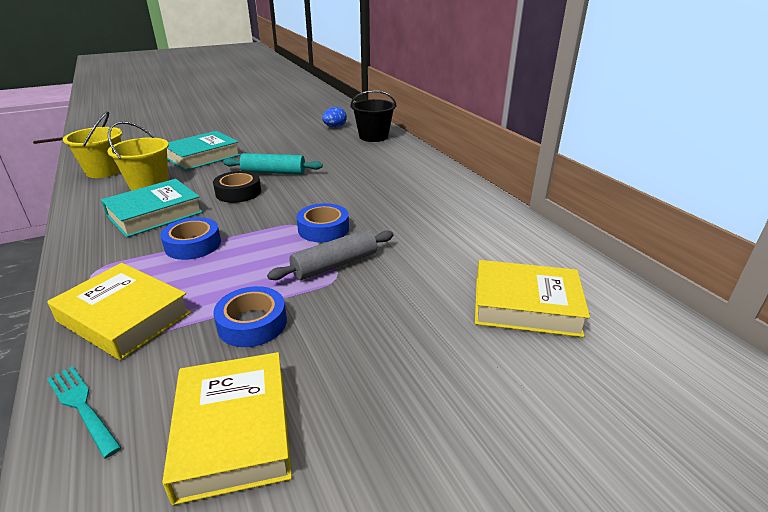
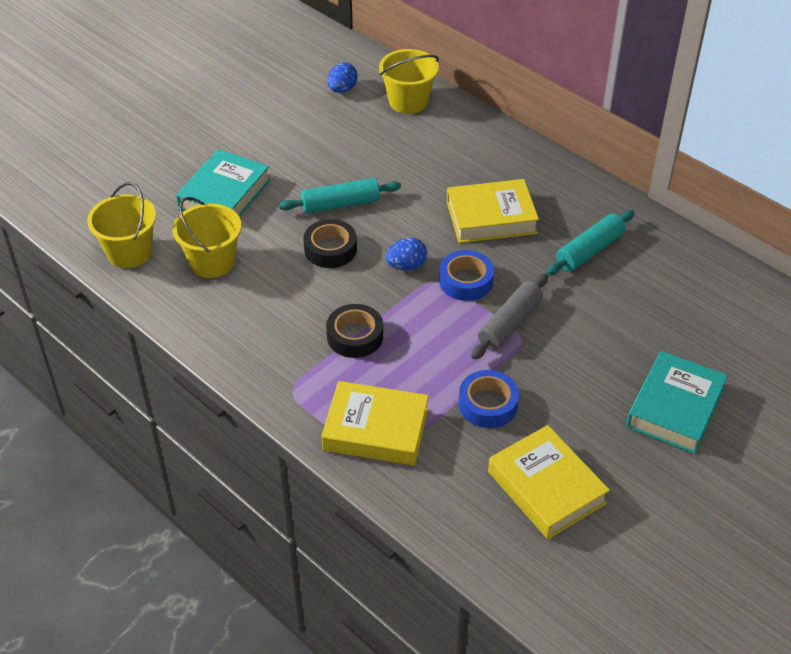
camera: 20 degrees left, 15 degrees up
turquoise fork [47,366,122,458] -> none
turquoise book [101,179,203,238] -> turquoise book moved to [626,351,728,454]
blue tape [160,217,221,260] -> black tape [326,304,383,358]
black bucket [350,90,397,142] -> yellow bucket [379,49,439,114]
yellow book [475,260,590,337] -> yellow book moved to [447,179,539,243]
none -> blue egg [385,238,428,270]
none -> turquoise rolling pin [546,210,634,276]

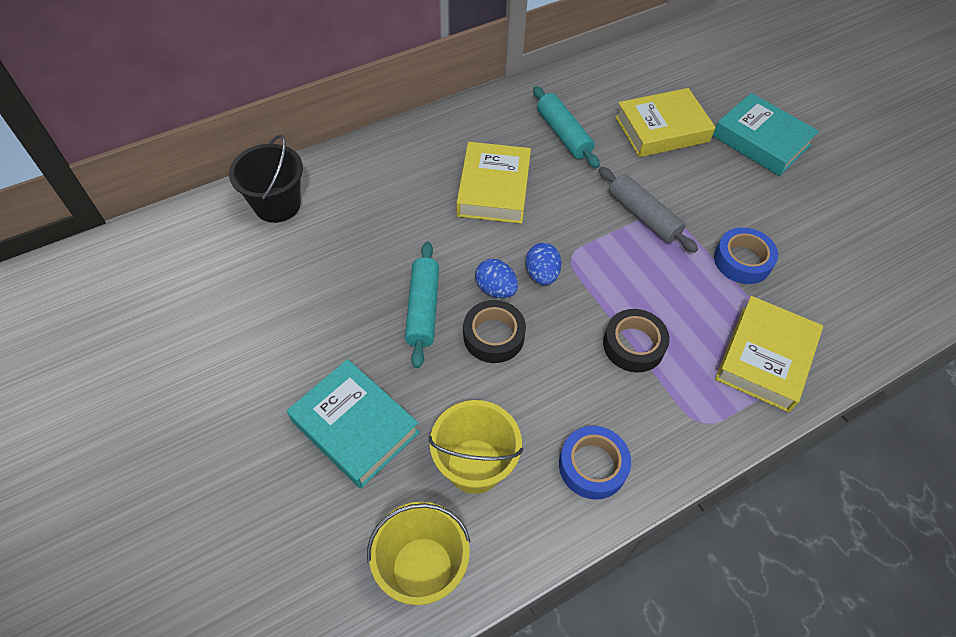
camera: 75 degrees left, 10 degrees up
blue egg [327,62,358,93] -> blue egg moved to [475,259,518,298]
yellow bucket [379,49,439,114] -> black bucket [229,134,303,223]
blue tape [439,250,494,301] -> blue tape moved to [559,426,631,500]
yellow book [488,425,610,539] -> yellow book moved to [615,88,716,157]

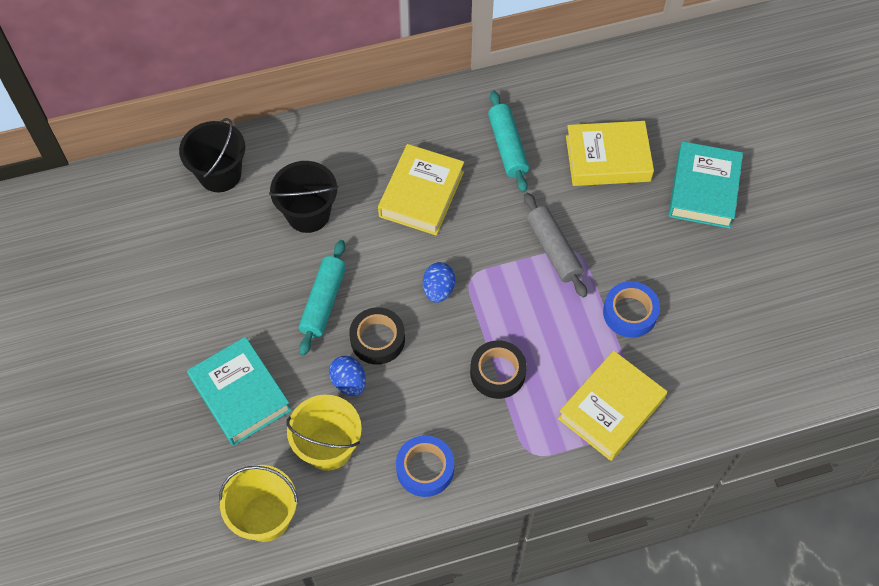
camera: 15 degrees right, 5 degrees up
blue egg [475,259,518,298] -> blue egg moved to [329,356,366,396]
turquoise book [713,93,819,176] -> turquoise book turned 45 degrees clockwise [668,141,743,229]
none -> black bucket [269,161,338,233]

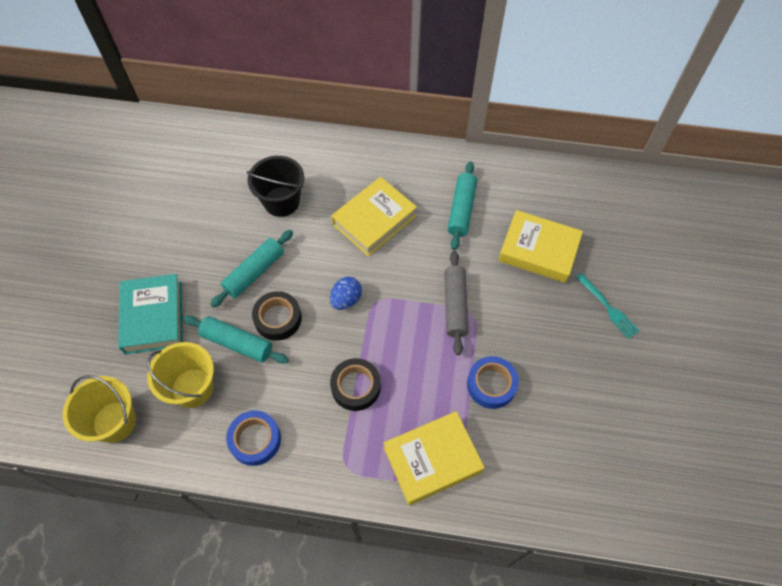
camera: 25 degrees right, 0 degrees up
black bucket [179,118,245,192] -> none
blue egg [329,356,366,396] -> turquoise rolling pin [183,315,289,364]
turquoise book [668,141,743,229] -> turquoise fork [576,273,639,339]

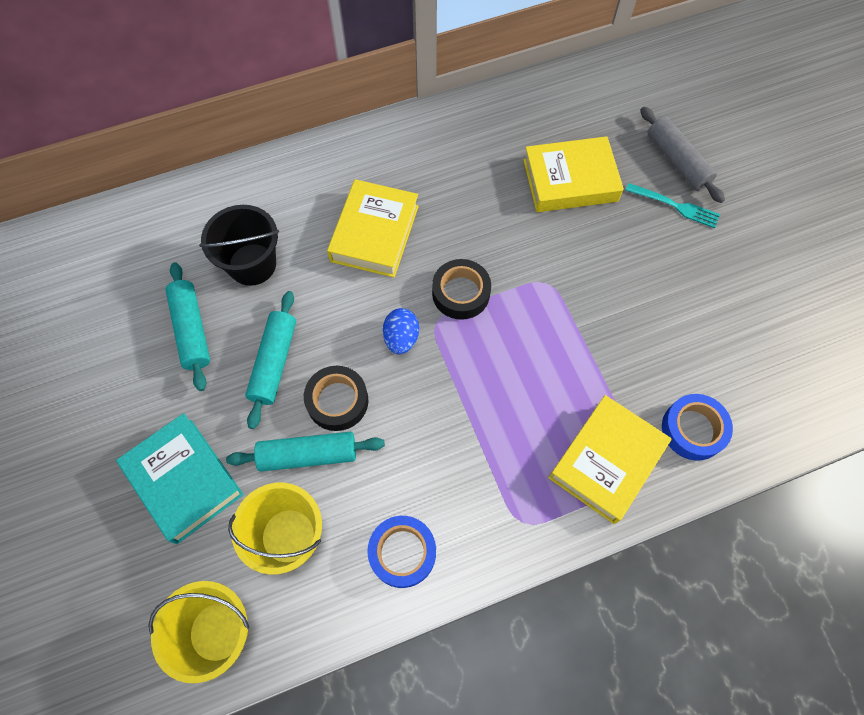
camera: 30 degrees left, 5 degrees up
black tape [330,358,381,411] -> black tape moved to [432,259,491,320]
grey rolling pin [444,251,469,355] -> grey rolling pin moved to [641,107,725,203]
turquoise rolling pin [448,161,477,250] -> turquoise rolling pin moved to [165,262,210,391]
blue tape [467,356,519,409] -> blue tape moved to [662,394,733,461]

